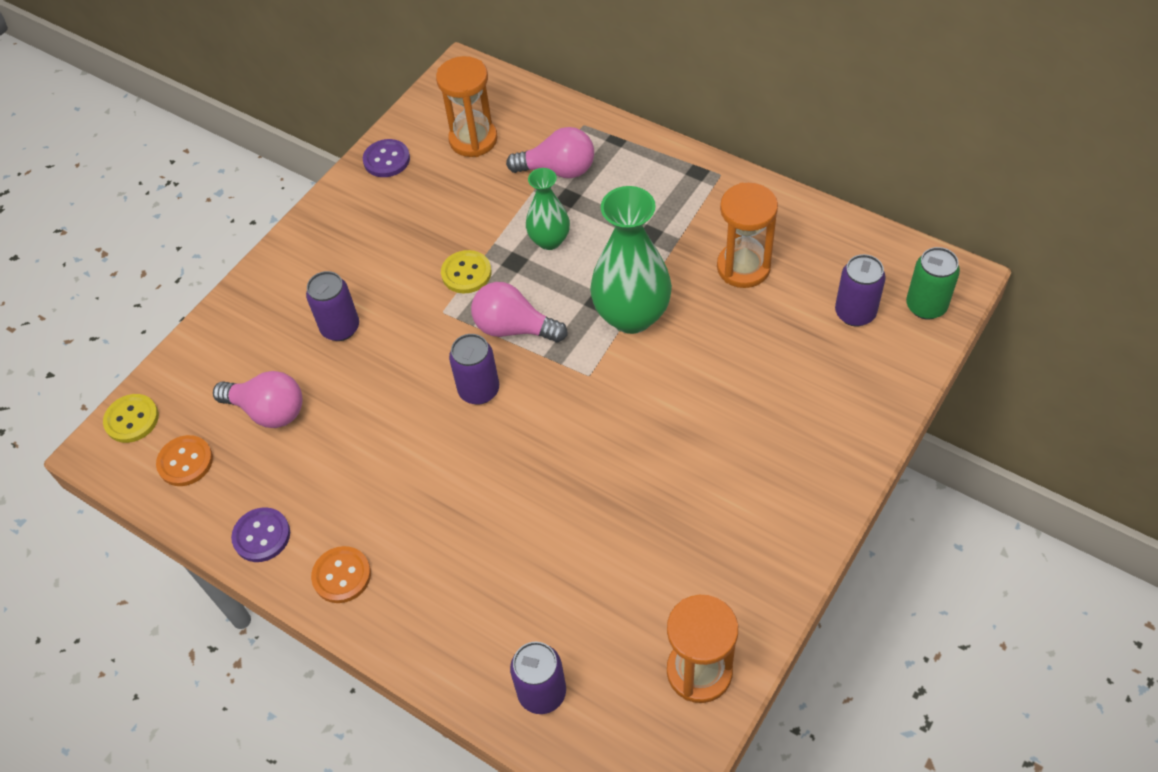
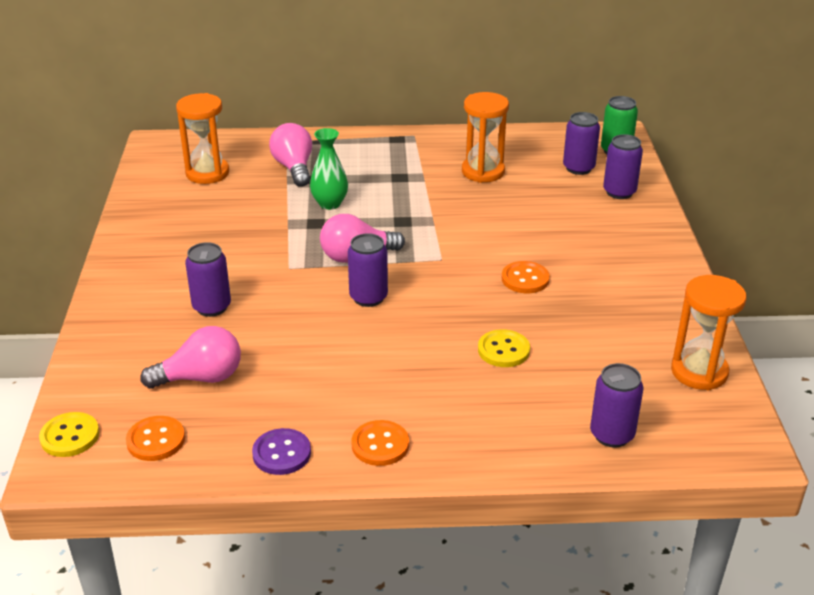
camera: 40 degrees left, 20 degrees down
purple button [363,139,410,177] -> none
yellow button [441,250,492,293] -> yellow button moved to [478,329,530,367]
pink light bulb [506,127,594,178] -> pink light bulb turned 75 degrees counterclockwise [269,123,312,187]
green vase [590,186,672,334] -> none
none -> orange button [502,261,550,293]
none -> purple can [603,134,643,199]

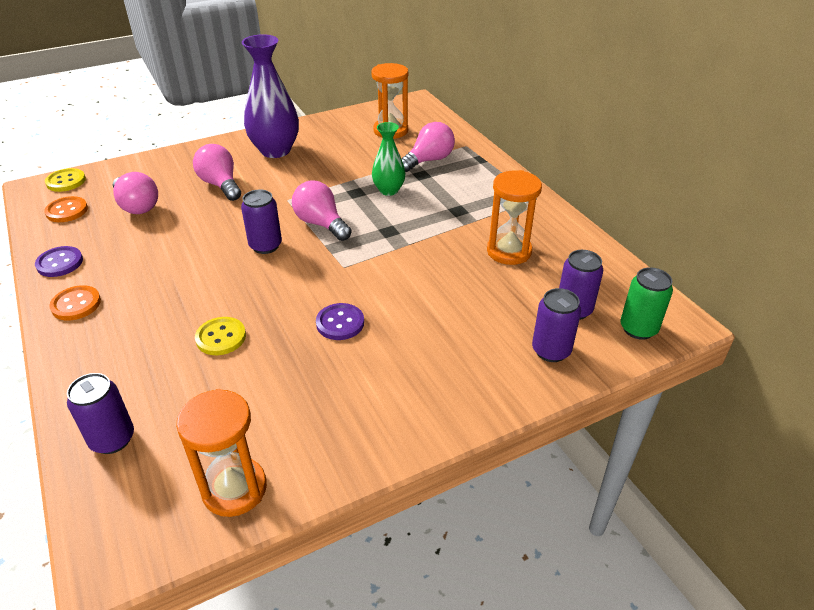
camera: 65 degrees right, 5 degrees up
purple can [185,242,231,317] -> pink light bulb [193,144,241,201]
orange button [502,261,550,293] -> purple button [316,303,364,340]
none -> purple vase [242,34,299,158]

